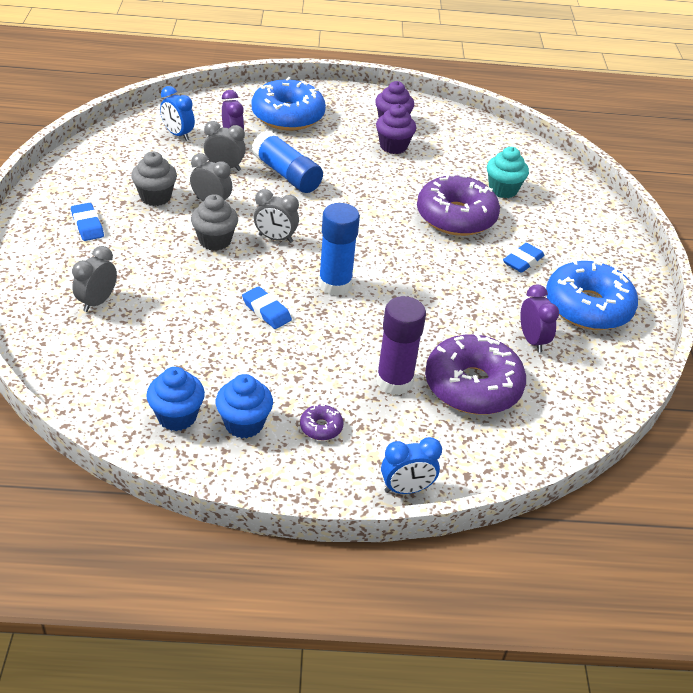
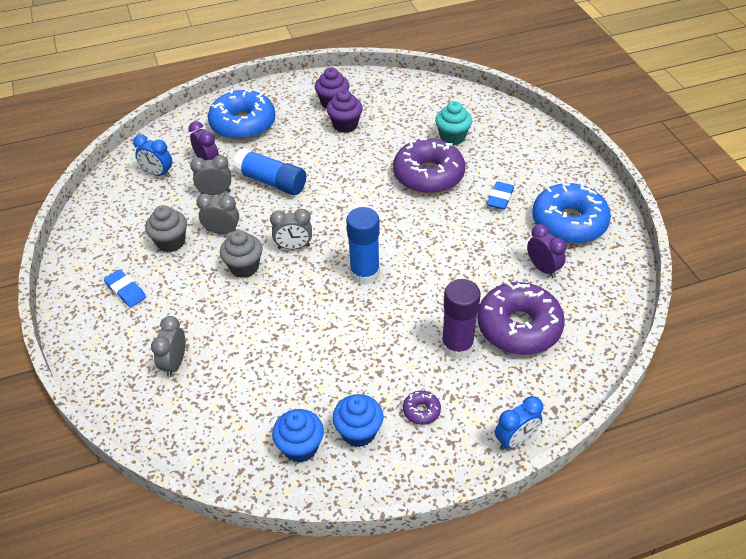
camera: 15 degrees left, 5 degrees up
blue eraser [242,286,292,329] -> none

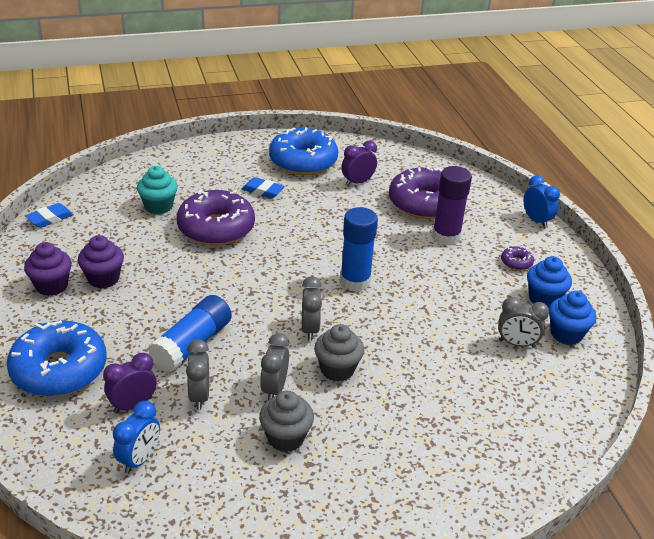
camera: 90 degrees left, 10 degrees down
blue eraser [104,269,146,308] -> blue eraser moved to [25,203,74,228]
grey clock [151,316,185,377] -> grey clock moved to [498,297,549,348]

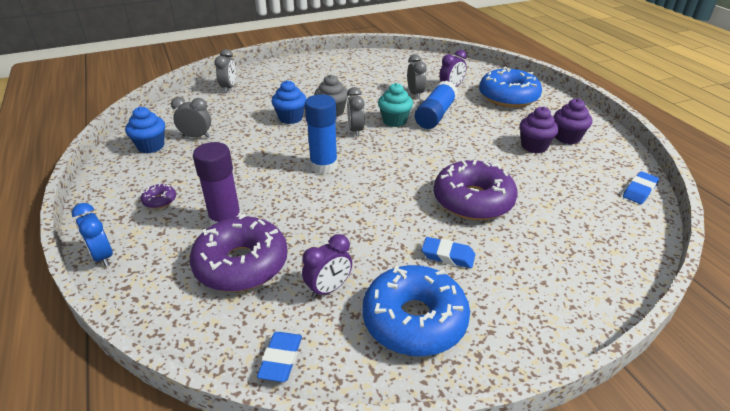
camera: 175 degrees right, 0 degrees up
blue clock [113,401,160,474] -> none
turquoise cupcake [137,166,178,215] -> turquoise cupcake moved to [378,83,413,127]
grey cupcake [259,391,314,452] -> none
grey clock [260,333,289,400] -> grey clock moved to [215,49,236,93]
blue cupcake [527,256,572,308] -> blue cupcake moved to [271,80,306,124]
none -> blue eraser [257,332,302,382]

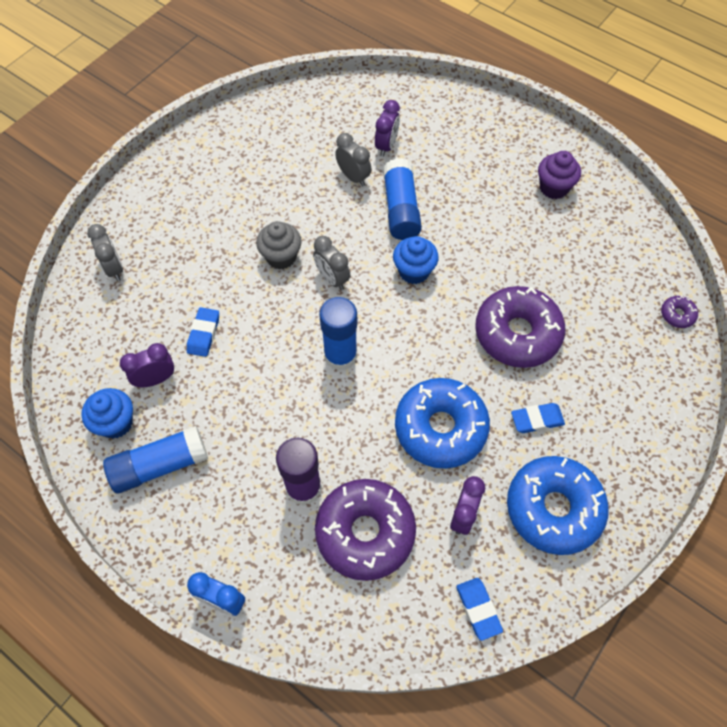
camera: 30 degrees left, 25 degrees up
purple donut [141,184,176,209] -> purple donut moved to [661,296,698,328]
grey clock [171,97,211,138] -> purple clock [120,343,174,387]
blue cupcake [271,80,306,124] -> blue cupcake moved to [393,236,439,284]
turquoise cupcake [378,83,413,127] -> none
blue donut [479,67,542,108] -> blue donut moved to [395,378,490,469]
purple cupcake [519,106,559,153] -> none
blue eraser [623,171,659,204] -> blue eraser moved to [187,307,219,357]
none -> blue glue stick [103,426,208,493]

